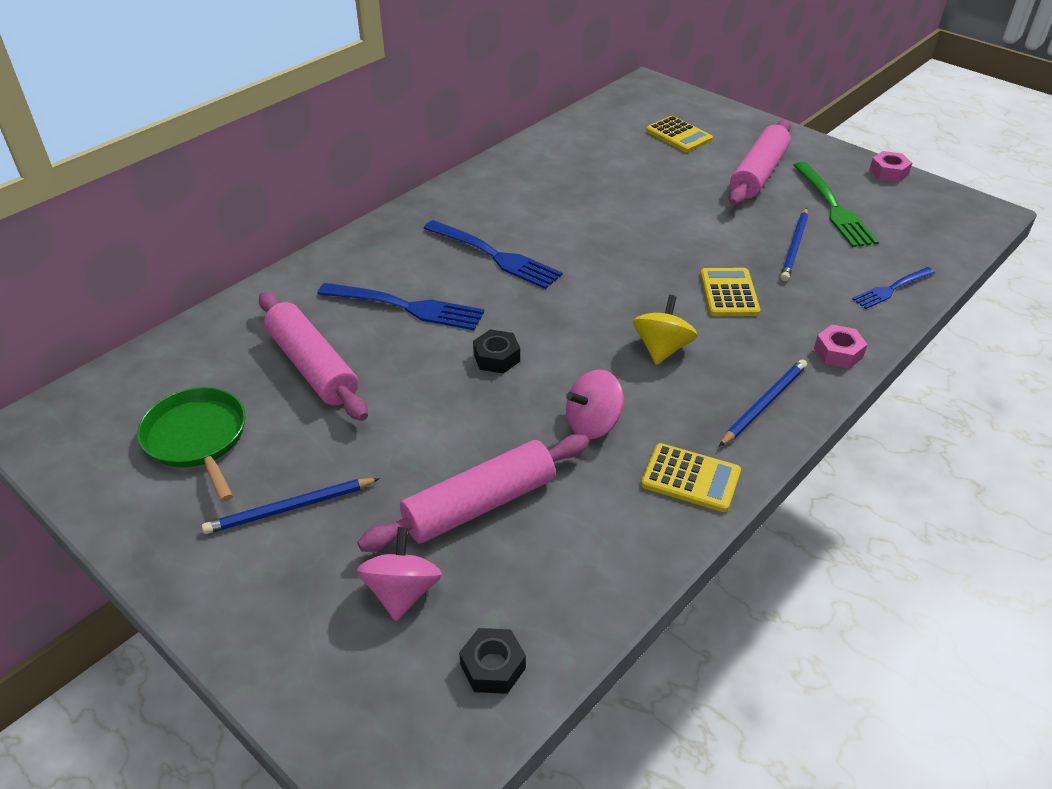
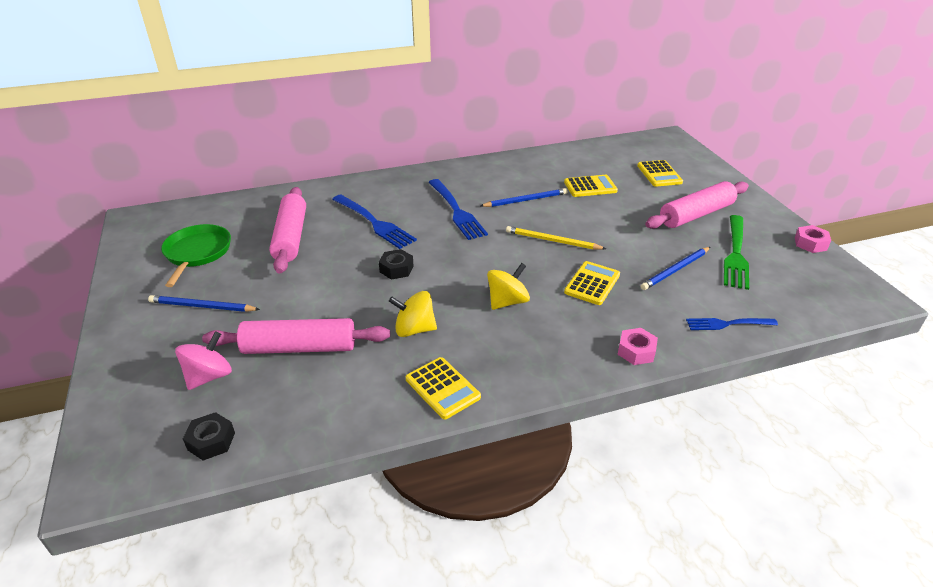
camera: 30 degrees right, 5 degrees down
pink spinning top [566,369,624,439] -> yellow spinning top [389,291,437,337]
blue pencil [719,359,807,447] -> blue pencil moved to [480,188,567,207]
none -> yellow pencil [506,226,606,250]
none -> yellow calculator [564,175,618,197]

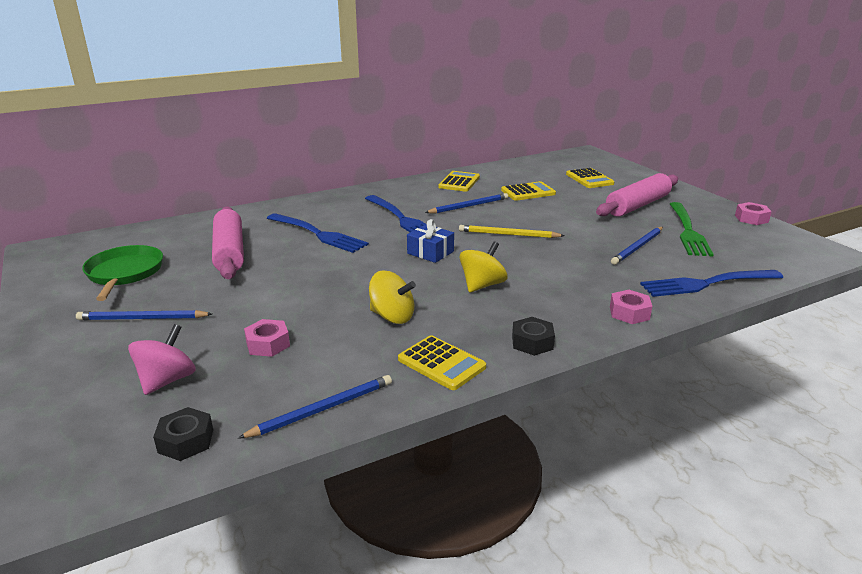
camera: 10 degrees left, 10 degrees down
pink rolling pin [202,318,390,354] -> pink nut [244,319,290,357]
black nut [379,249,414,280] -> black nut moved to [512,317,555,356]
yellow spinning top [389,291,437,337] -> yellow spinning top turned 150 degrees counterclockwise [369,270,416,324]
yellow calculator [564,261,620,305] -> yellow calculator moved to [438,171,480,192]
blue fork [686,318,778,330] -> blue fork [640,270,783,297], size x1.63
none -> blue pencil [238,375,392,439]
none -> blue gift [407,219,454,263]

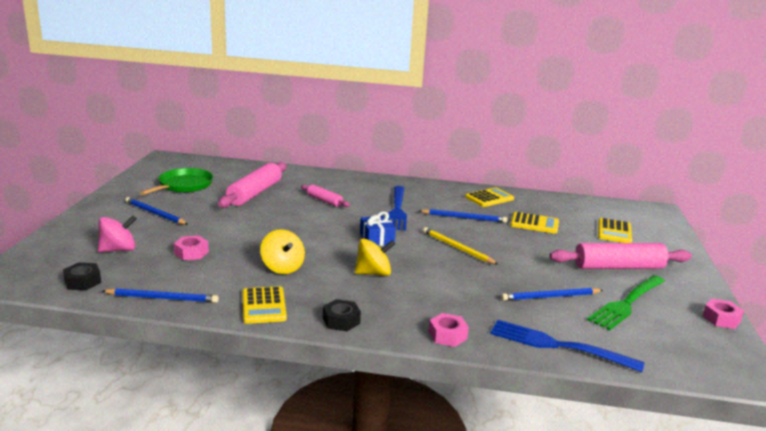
camera: 35 degrees right, 5 degrees down
blue fork [267,213,369,253] -> pink rolling pin [301,184,350,207]

